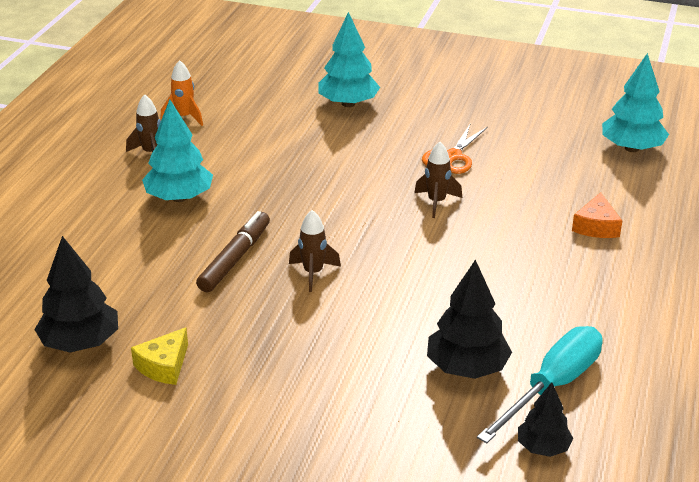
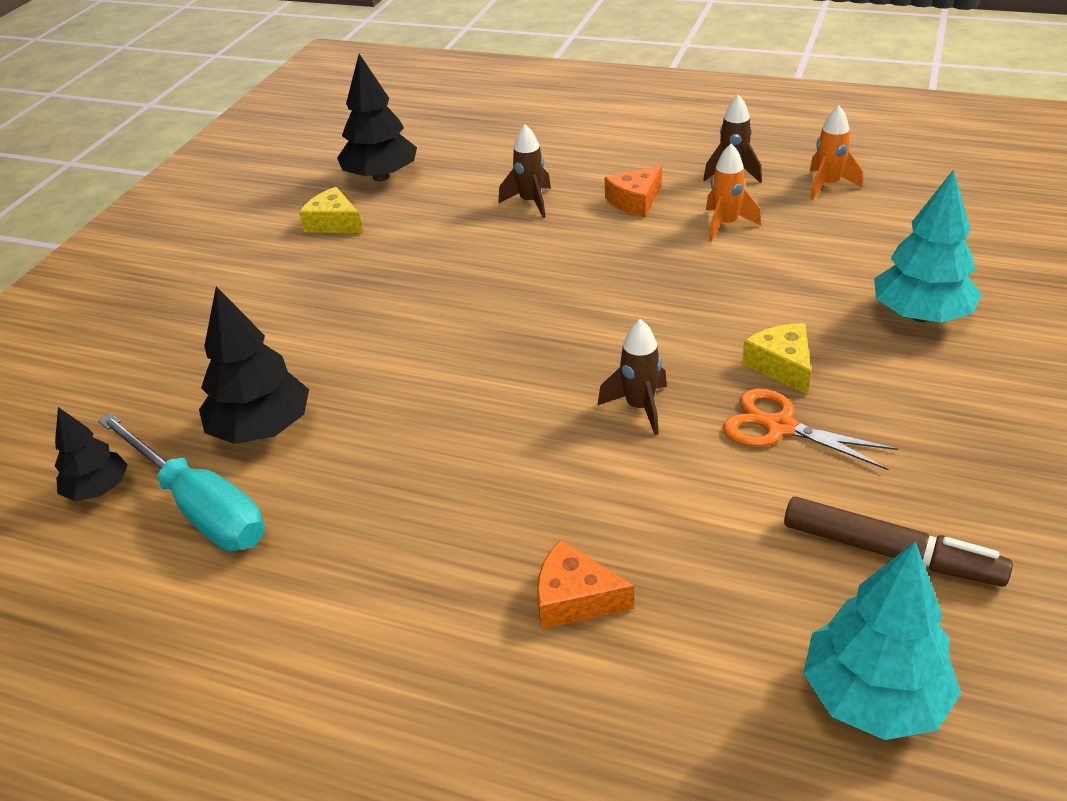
camera: 95 degrees right, 5 degrees up
turquoise tree [142,100,213,202] -> orange cheese [605,166,662,217]
brown marker [196,211,270,293] -> brown marker moved to [784,497,1013,587]
brown rocket [289,210,341,292] -> brown rocket moved to [498,124,551,218]
none -> orange rocket [706,143,761,242]
none -> yellow cheese [742,323,811,395]

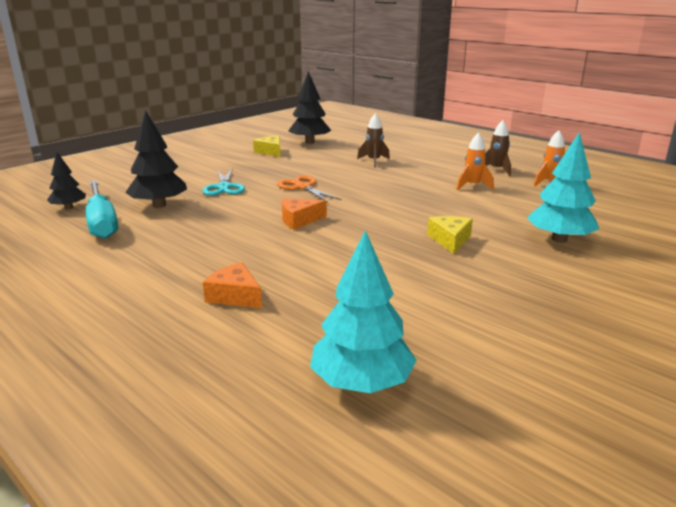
camera: 20 degrees right, 15 degrees down
brown rocket [598,319,667,435] -> none
orange cheese [605,166,662,217] -> orange cheese moved to [282,198,327,230]
orange scissors [723,388,898,470] -> orange scissors moved to [277,175,342,203]
brown marker [784,497,1013,587] -> none
none -> turquoise scissors [202,168,245,196]

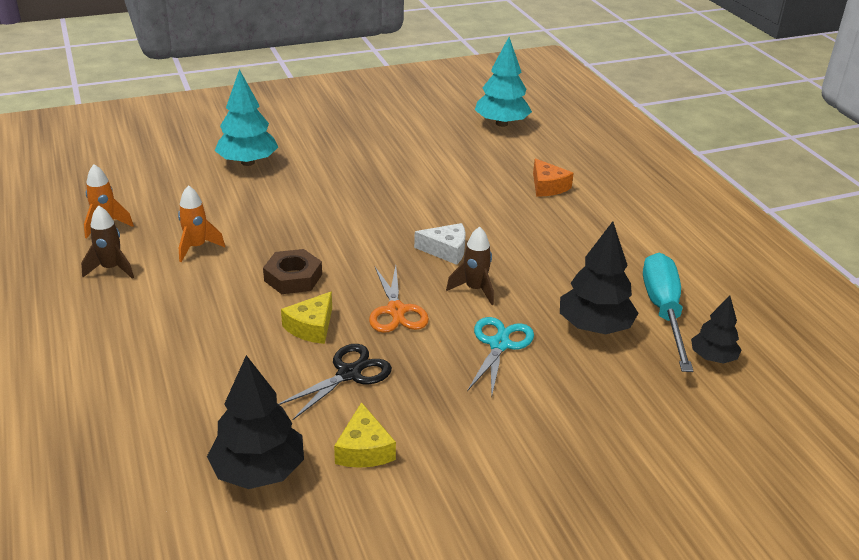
camera: 155 degrees left, 10 degrees up
orange cheese [282,198,327,230] -> white cheese [414,223,466,265]
brown rocket [357,113,390,167] -> brown rocket moved to [446,226,494,305]
yellow cheese [427,216,473,254] -> yellow cheese moved to [281,291,332,344]
none -> brown nut [263,249,322,294]
none -> black scissors [279,344,392,421]

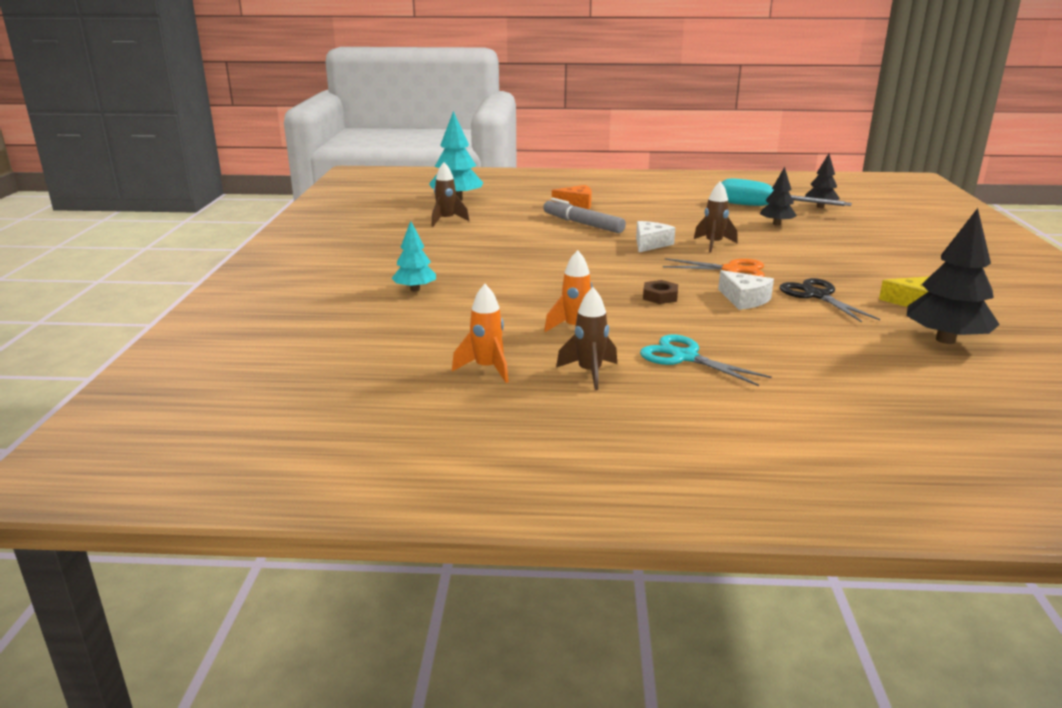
camera: 65 degrees left, 10 degrees down
turquoise tree [215,69,278,166] -> turquoise tree [392,221,436,292], size x0.61
brown nut [263,249,322,294] -> brown nut [643,280,678,304], size x0.66
yellow cheese [281,291,332,344] -> white cheese [718,270,774,310]
turquoise scissors [467,317,534,397] -> turquoise scissors moved to [640,334,772,386]
black tree [560,221,638,334] -> black tree [760,167,797,226], size x0.61
none -> brown rocket [432,162,469,227]
none -> grey marker [543,198,626,233]

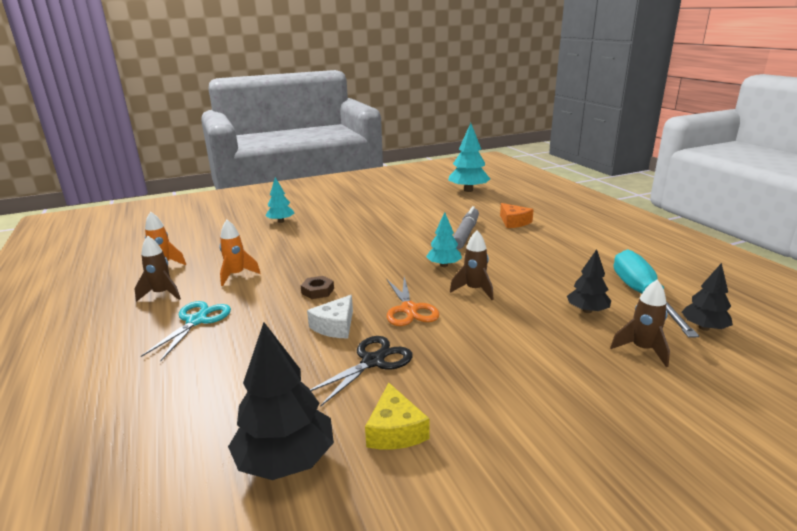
camera: 65 degrees right, 0 degrees up
brown rocket [432,162,469,227] -> brown rocket moved to [610,279,670,367]
white cheese [636,221,675,252] -> turquoise tree [426,212,462,267]

